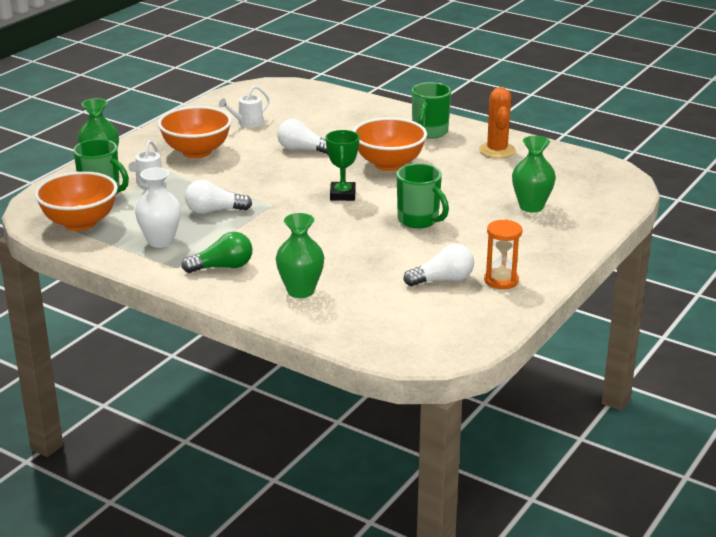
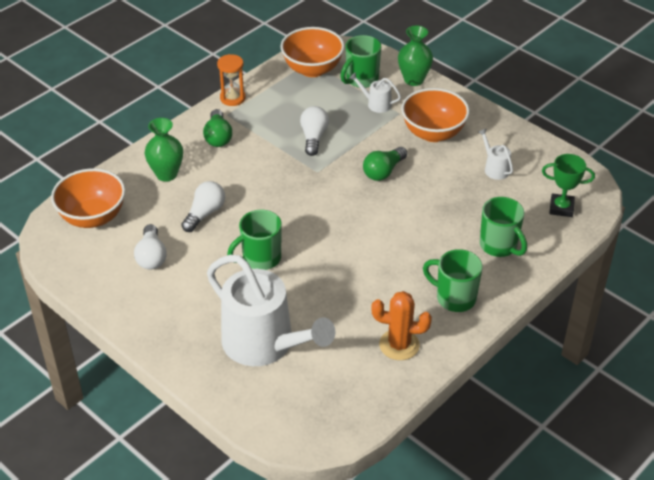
camera: 100 degrees right, 15 degrees up
white vase [135,167,181,248] -> none
white light bulb [277,119,328,155] -> white light bulb moved to [181,181,225,232]
green trophy [326,130,359,201] -> green trophy moved to [542,154,595,217]
orange bowl [353,117,427,171] -> orange bowl moved to [51,168,125,228]
orange hourglass [484,219,522,289] -> orange hourglass moved to [217,54,246,106]
green vase [512,136,556,213] -> white watering can [207,255,335,366]
none -> green light bulb [363,147,407,181]
none -> green mug [480,197,527,257]

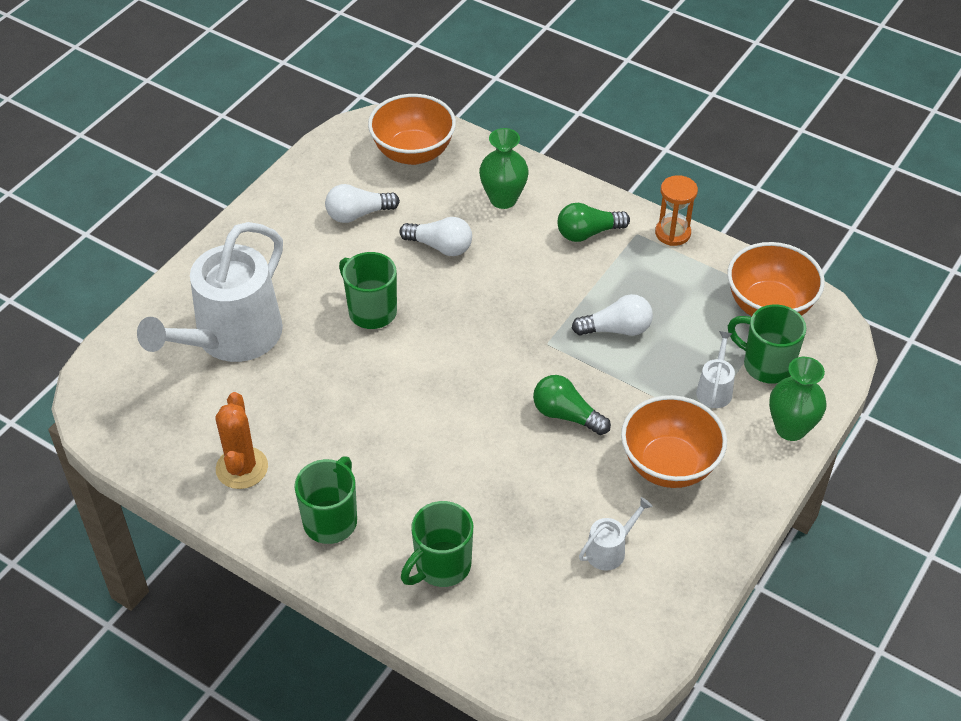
camera: 80 degrees right, 5 degrees up
green trophy [542,154,595,217] -> none

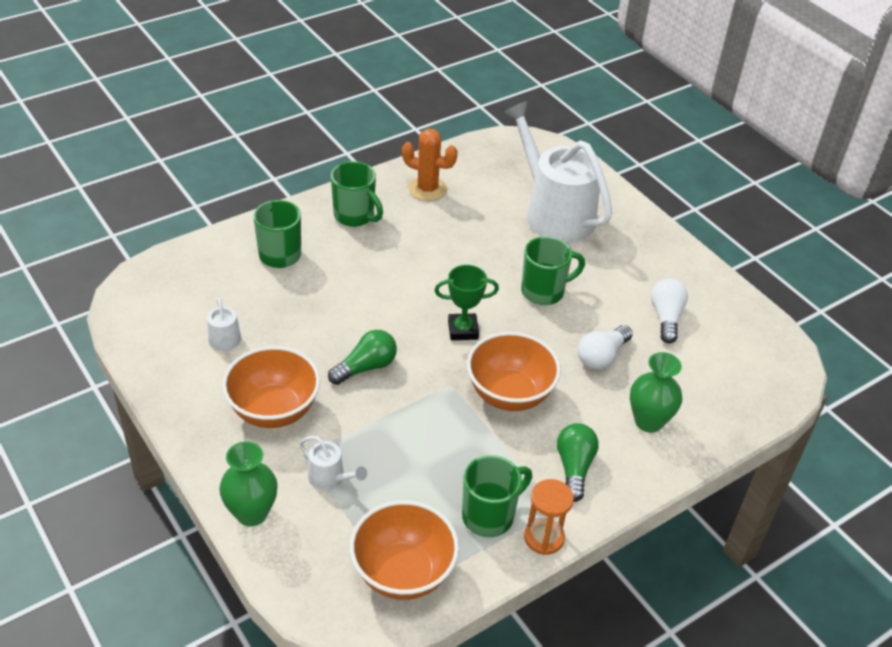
camera: 110 degrees right, 5 degrees down
orange bowl [368,94,456,165] -> orange bowl moved to [467,332,561,411]
white light bulb [572,294,653,336] -> none
green mug [728,305,806,384] -> green mug moved to [462,455,532,537]
none -> green trophy [434,265,499,340]

